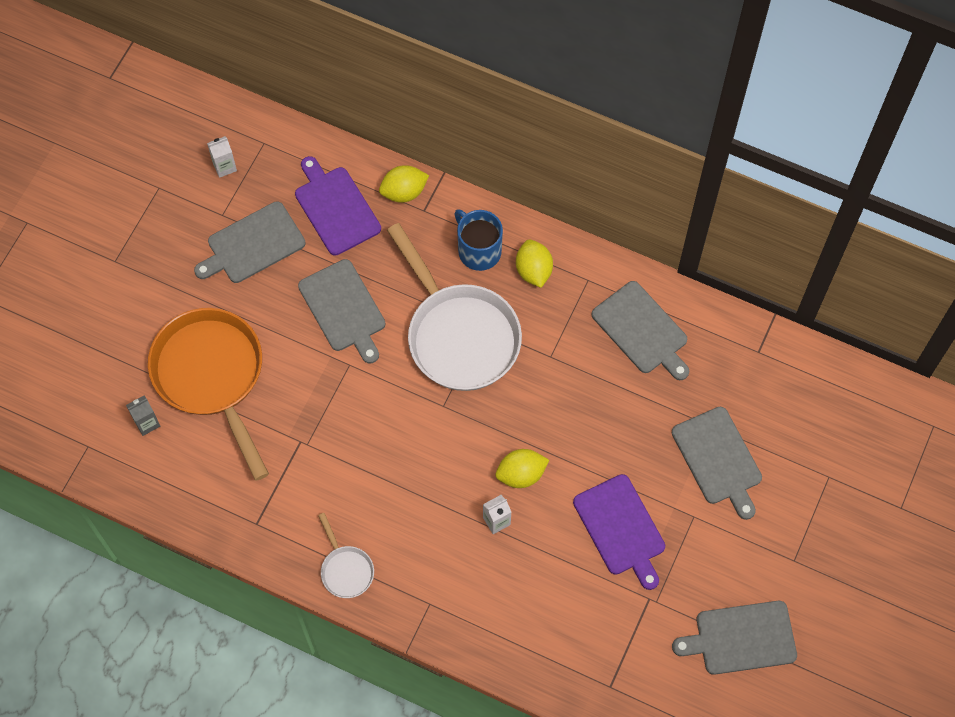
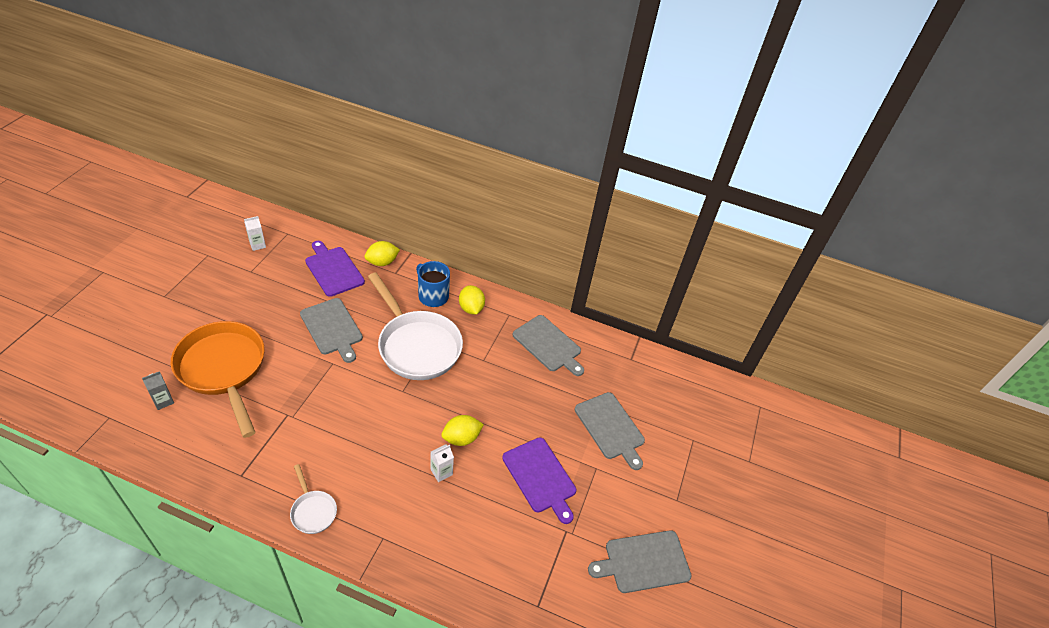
camera: 10 degrees left, 20 degrees down
grey cutting board [194,201,306,283] -> none

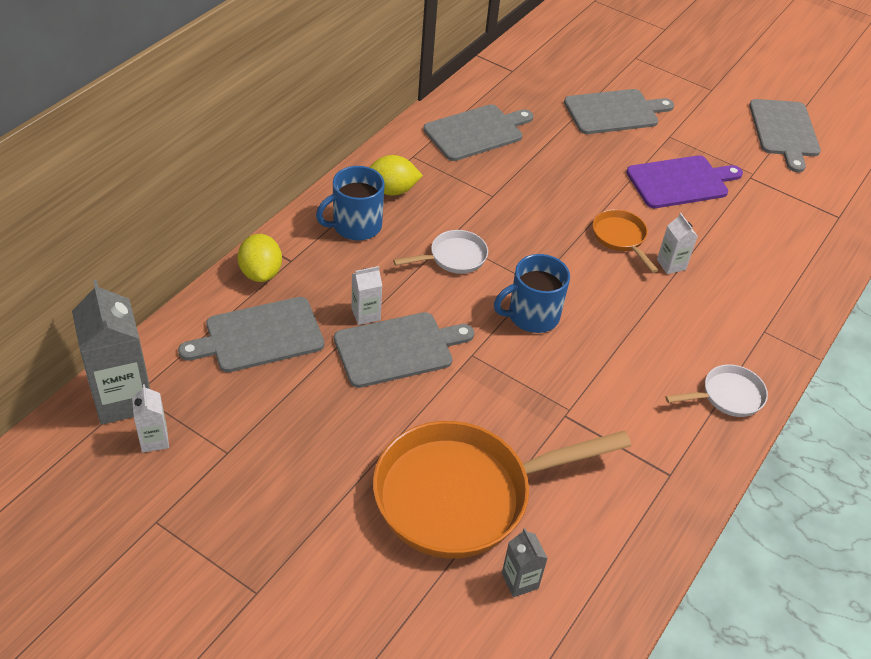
camera: 75 degrees left, 0 degrees up
purple cutting board [305,241,365,297] -> grey cutting board [178,297,324,372]
white pan [368,272,463,380] -> white pan [393,230,488,274], size x0.45
yellow lemon [441,415,484,446] -> orange pan [593,209,658,273]
none -> grey carton [72,280,150,425]
none -> white carton [351,266,382,325]
none -> blue mug [494,254,570,333]

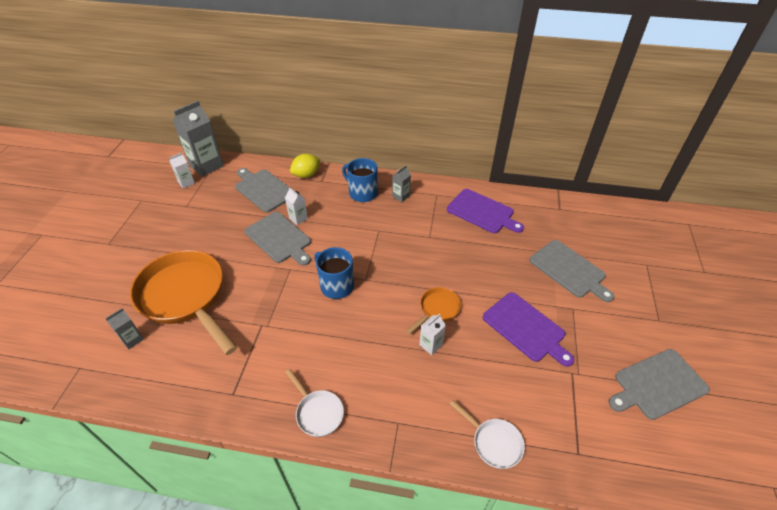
camera: 70 degrees right, 0 degrees up
yellow lemon [370,155,423,196] -> grey carton [392,165,411,202]
white pan [393,230,488,274] -> white pan moved to [450,400,525,469]
grey cutting board [423,104,533,161] -> purple cutting board [447,189,524,233]

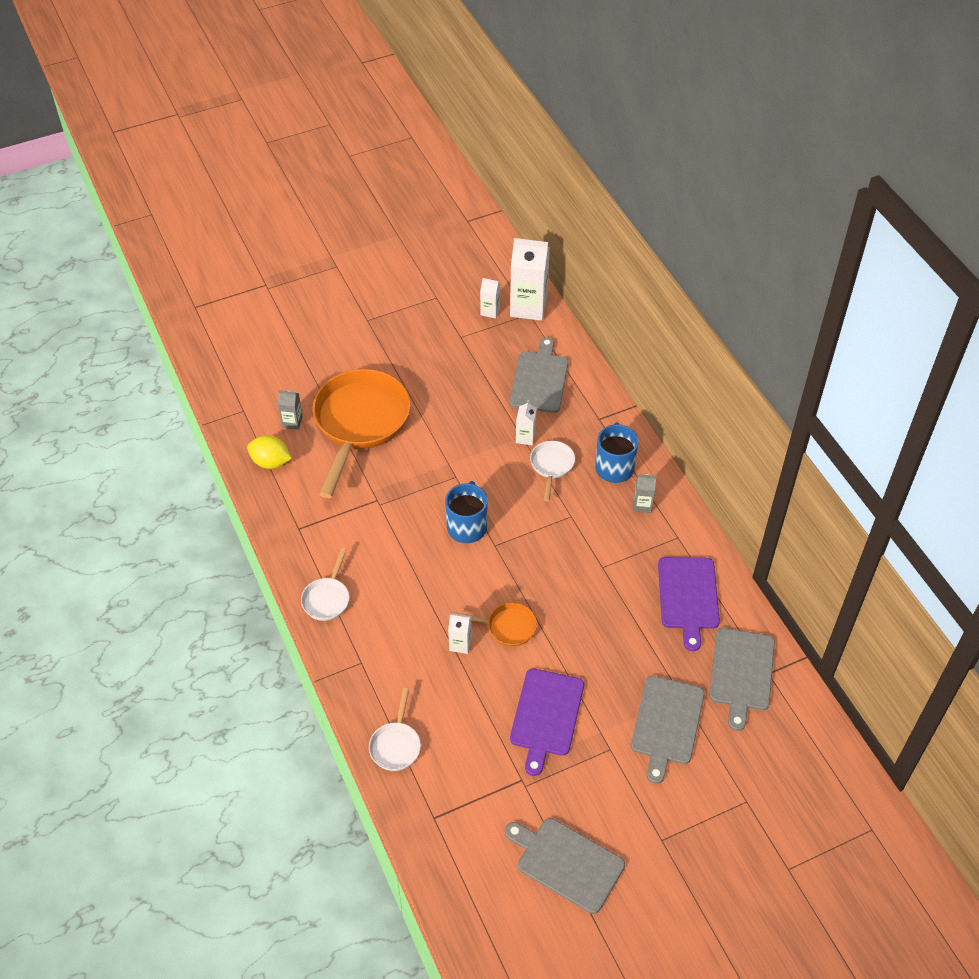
camera: 55 degrees right, 5 degrees up
grey carton [173,101,224,177] -> white carton [510,238,550,321]
grey cutting board [245,212,311,266] -> grey cutting board moved to [709,628,775,731]
yellow lemon [290,154,321,178] -> yellow lemon moved to [247,435,292,469]
none -> white pan [530,441,575,501]

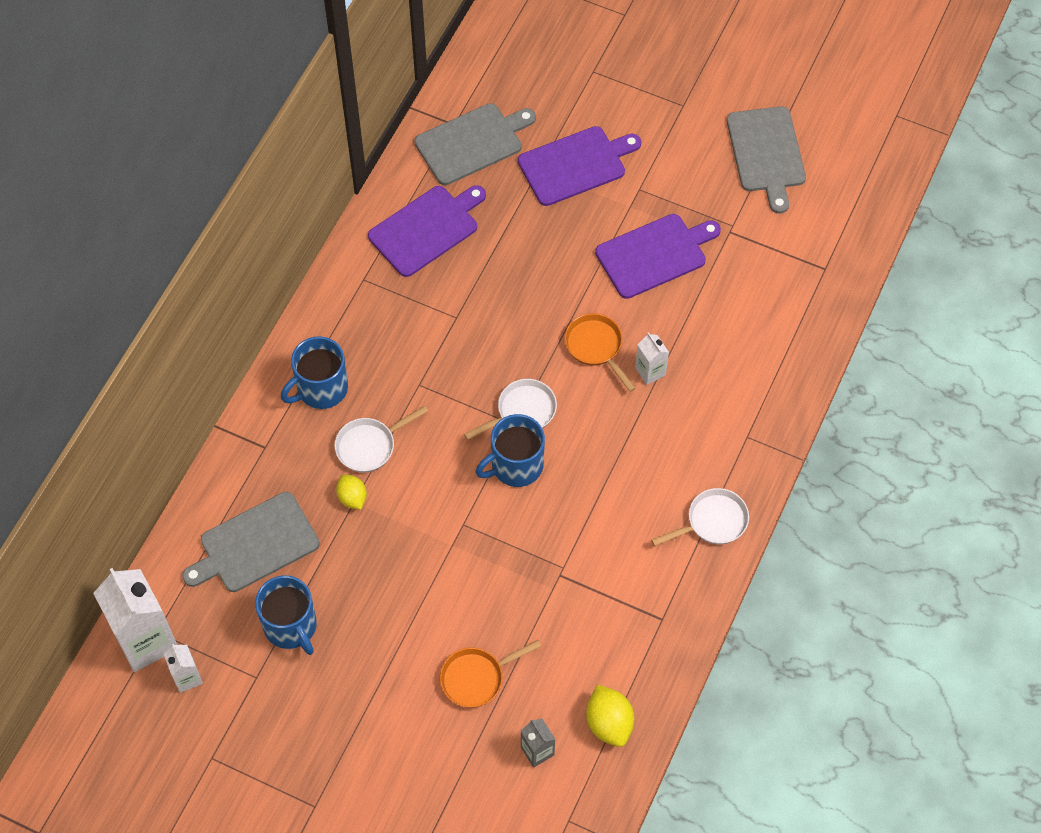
camera: 130 degrees left, 10 degrees up
orange pan [312,369,410,498] -> orange pan [440,640,542,708], size x0.45
white pan [369,688,421,771] -> white pan moved to [464,379,557,440]
white carton [516,401,537,445] -> yellow lemon [336,474,367,510]
grey cutting board [631,676,705,784] -> purple cutting board [518,126,641,206]
grey carton [634,474,656,513] -> none
none -> blue mug [255,575,317,655]

